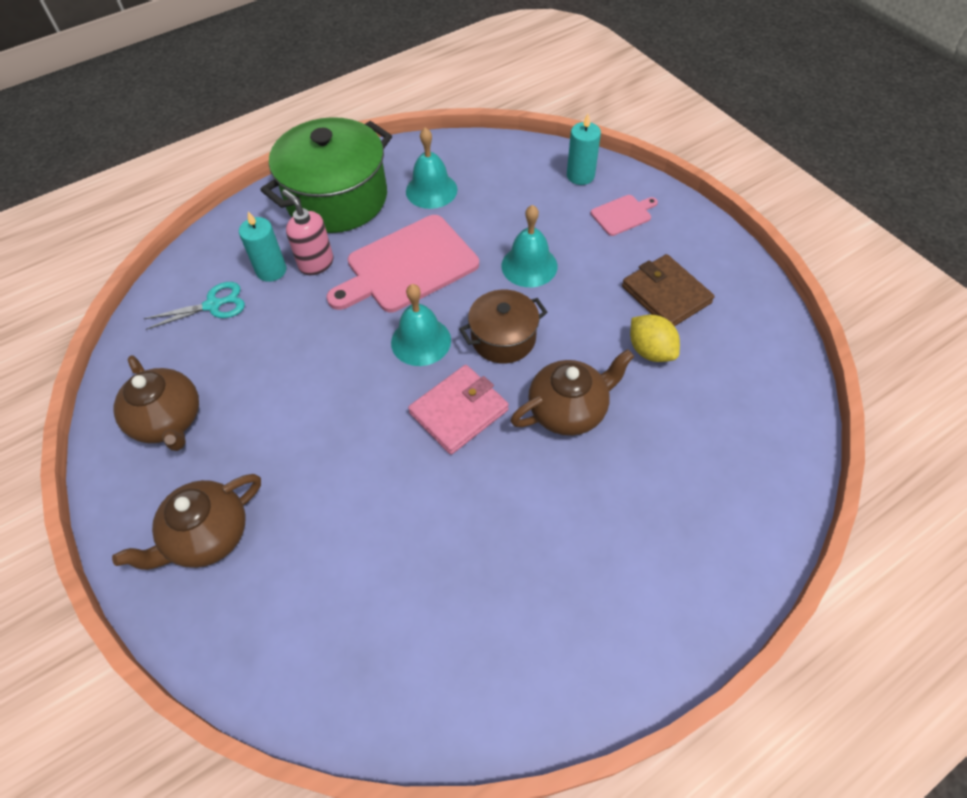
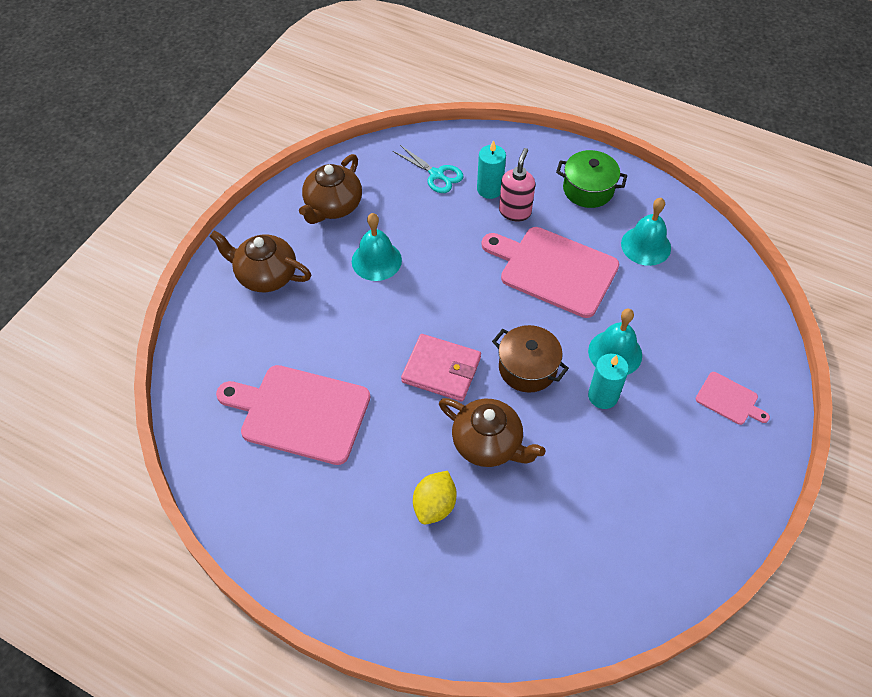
camera: 60 degrees right, 0 degrees up
green pot [260,117,392,233] -> green pot [556,150,627,208], size x0.55
turquoise bell [391,284,451,366] -> turquoise bell moved to [352,213,402,281]
turquoise candle [567,114,601,185] -> turquoise candle moved to [588,354,629,409]
brown wallet [622,254,715,326] -> none
yellow lemon [630,315,680,362] -> yellow lemon moved to [413,471,457,524]
none -> pink cutting board [216,365,370,465]

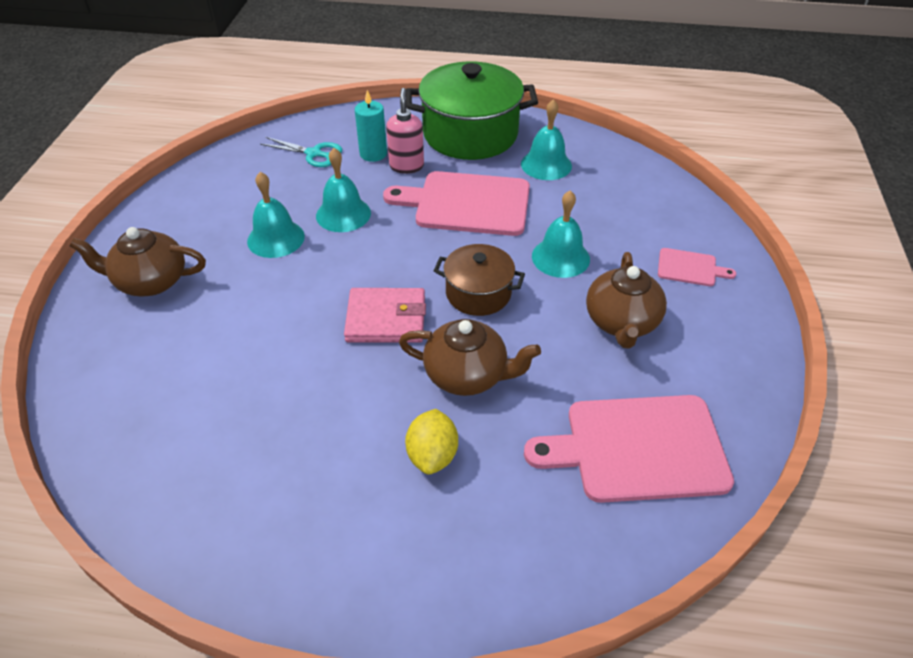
camera: 20 degrees left, 10 degrees down
pink cutting board [216,365,370,465] -> pink cutting board moved to [524,395,734,503]
brown teapot [299,154,362,224] -> brown teapot moved to [586,252,667,349]
green pot [556,150,627,208] -> green pot [406,61,538,160], size x1.82
turquoise candle [588,354,629,409] -> none
none -> turquoise bell [316,148,371,232]

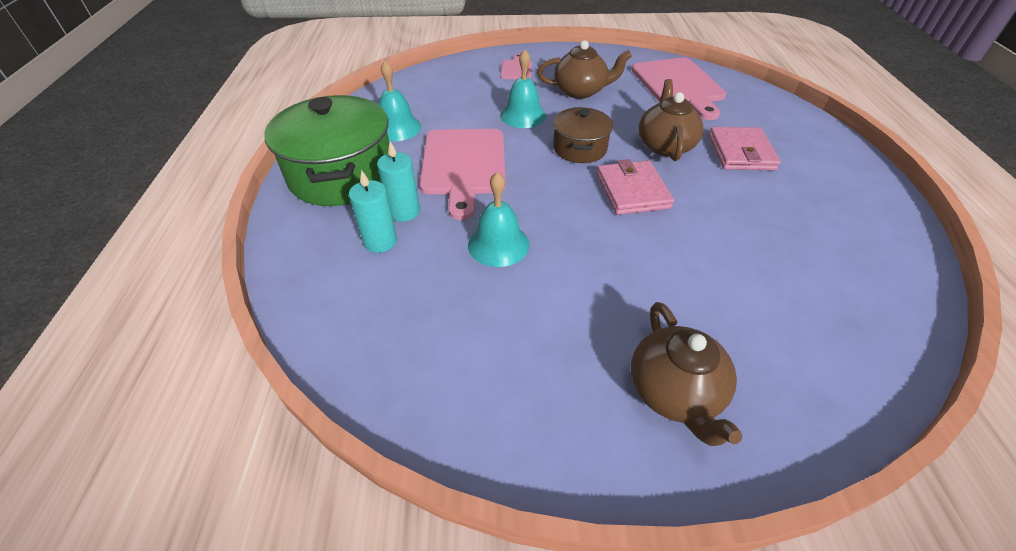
camera: 100 degrees left, 0 degrees up
turquoise bell [247,172,305,258] -> none
turquoise scissors [260,137,342,167] -> none
pink soap dispenser [386,88,424,174] -> turquoise candle [377,141,420,222]
yellow lemon [405,409,458,475] -> pink wallet [709,127,781,170]

